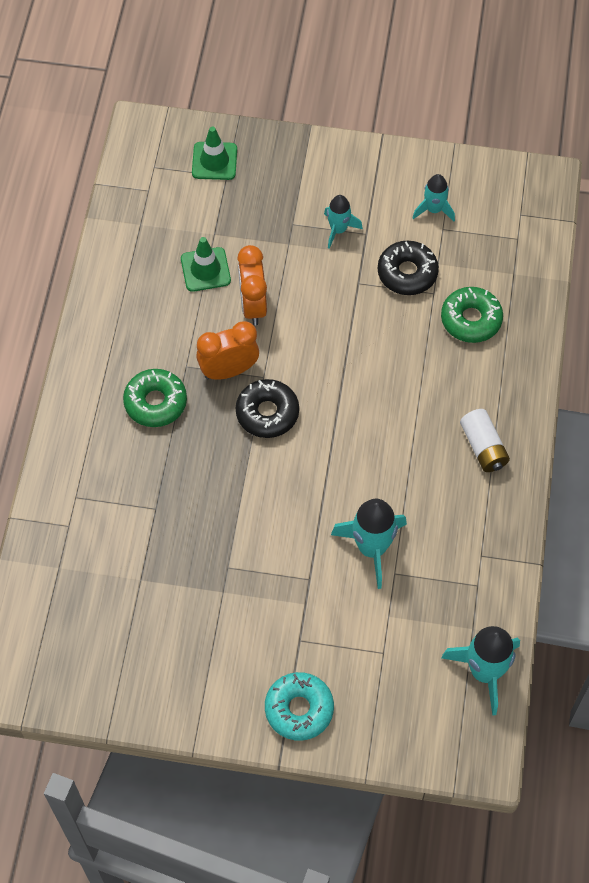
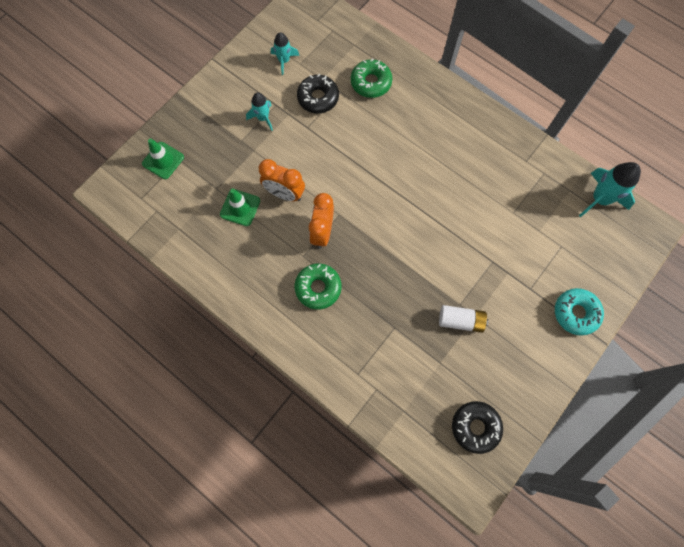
camera: 60 degrees left, 10 degrees up
black donut [236,379,299,438] -> black donut moved to [452,401,503,454]
turquoise rocket [331,499,407,589] -> none
white battery [460,409,510,472] -> white battery moved to [439,305,488,333]

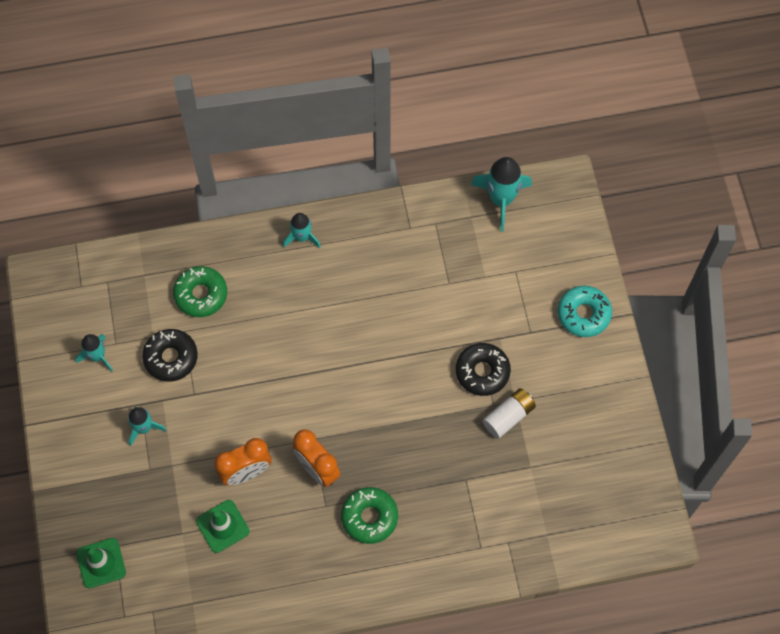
camera: 50 degrees left, 5 degrees down
black donut [452,401,503,454] -> black donut moved to [456,343,511,396]
none -> turquoise rocket [283,213,321,248]

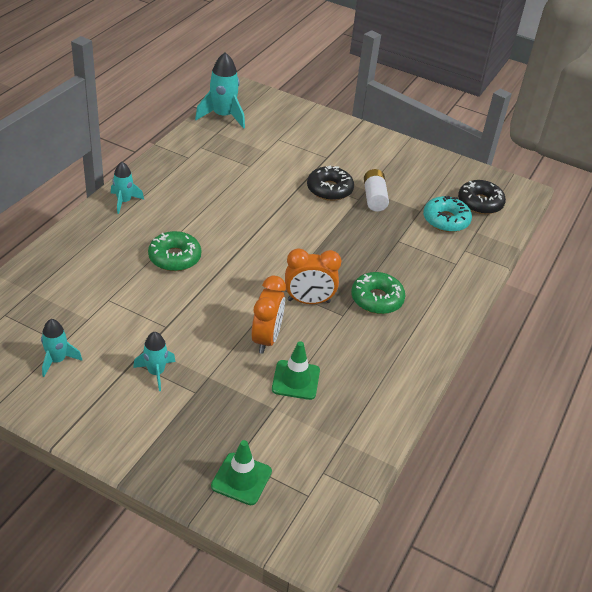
camera: 55 degrees left, 25 degrees down
black donut [142,329,198,381] -> black donut moved to [458,180,506,214]
green donut [173,266,227,317] -> green donut moved to [148,231,201,271]
turquoise donut [558,286,612,337] -> turquoise donut moved to [423,196,472,232]

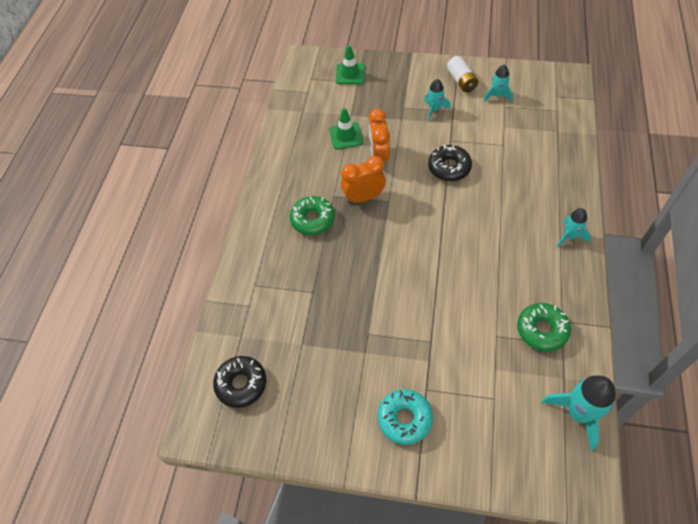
camera: 170 degrees right, 15 degrees up
green donut [148,231,201,271] -> green donut moved to [517,303,571,352]
black donut [307,166,354,201] -> black donut moved to [428,145,472,181]
white battery [364,169,389,212] -> white battery moved to [447,56,478,92]
turquoise donut [423,196,472,232] -> turquoise donut moved to [378,389,433,445]

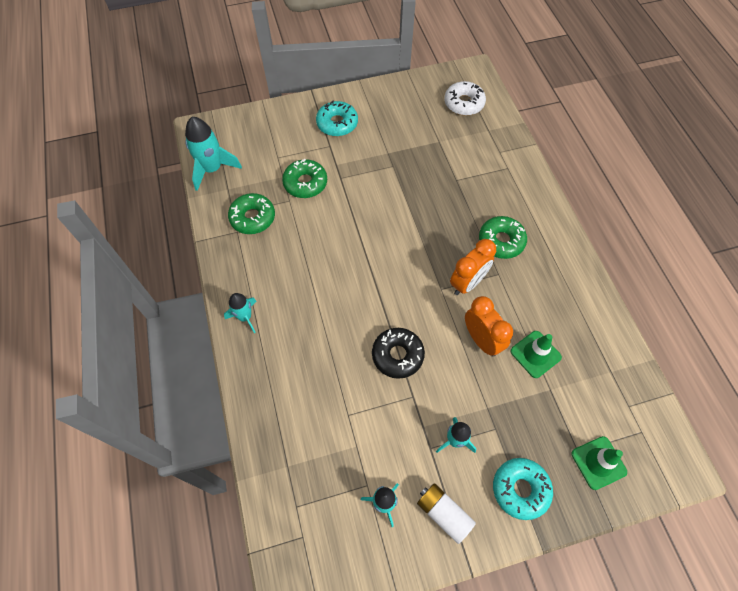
camera: 150 degrees right, 5 degrees up
black donut [213,356,266,408] -> white donut [444,81,486,115]
none -> green donut [282,159,327,198]
none -> turquoise donut [493,458,553,520]

